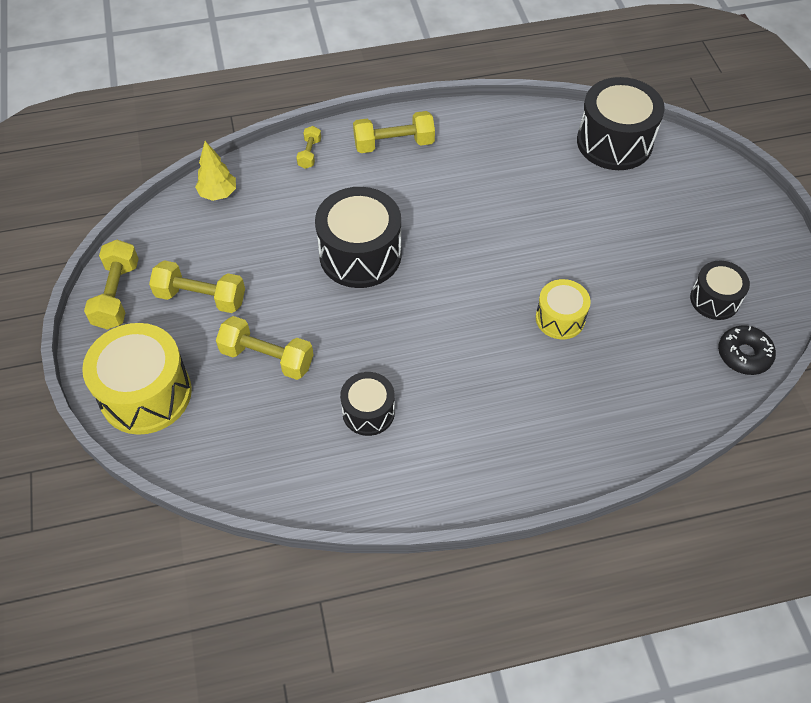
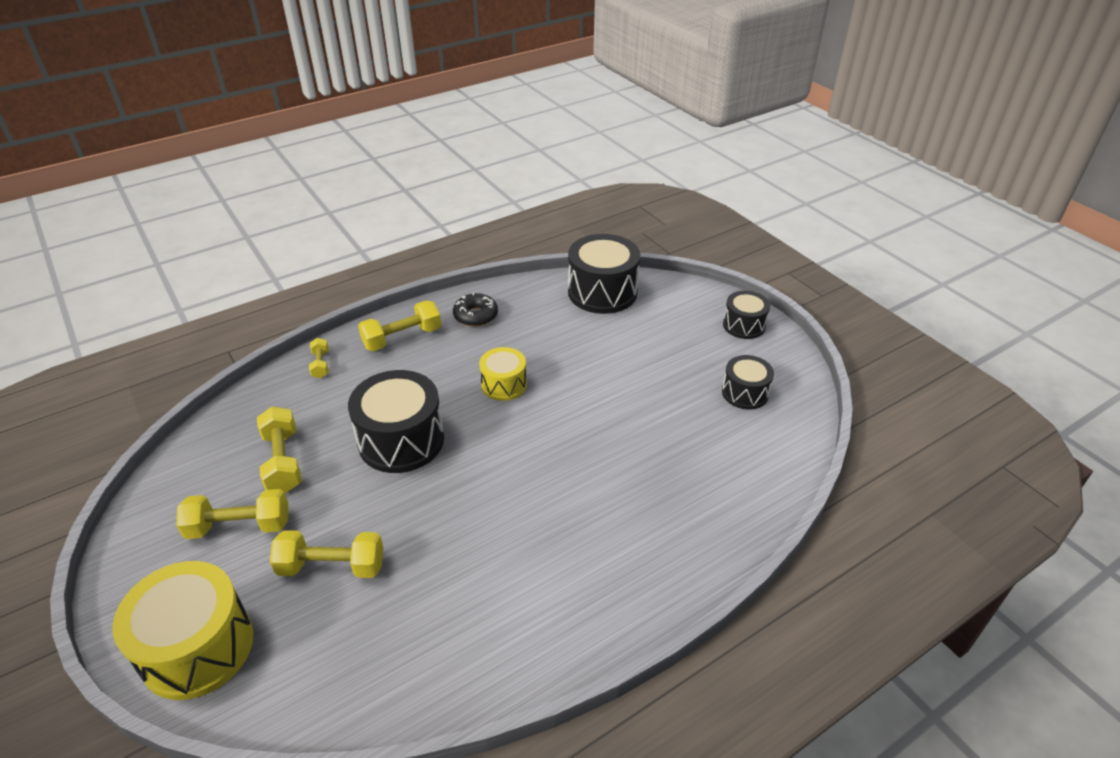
camera: 20 degrees left, 15 degrees down
yellow dumbbell [84,240,139,330] -> yellow dumbbell moved to [257,406,302,493]
yellow tree [195,141,236,201] -> none
black drum [340,372,395,436] -> black drum moved to [723,291,770,339]
yellow drum [536,279,591,339] -> yellow drum moved to [479,347,527,401]
black donut [718,325,776,375] -> black donut moved to [453,293,498,327]

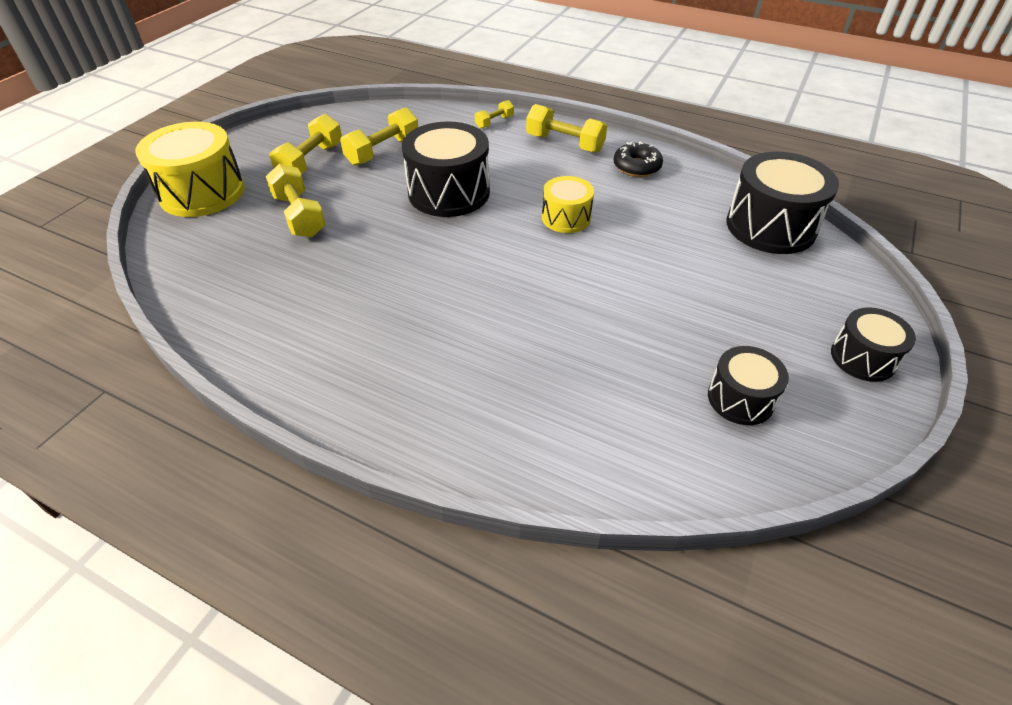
camera: 60 degrees right, 5 degrees up
yellow dumbbell [176,489,288,539] -> yellow dumbbell turned 60 degrees clockwise [270,114,342,174]

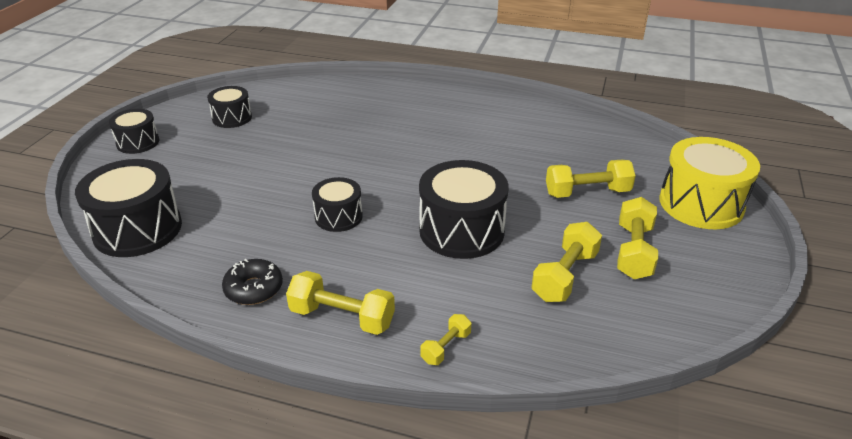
camera: 170 degrees right, 10 degrees down
yellow dumbbell [266,164,326,238] -> yellow dumbbell turned 60 degrees counterclockwise [546,160,636,198]
yellow drum [542,176,594,233] -> black drum [312,177,363,232]

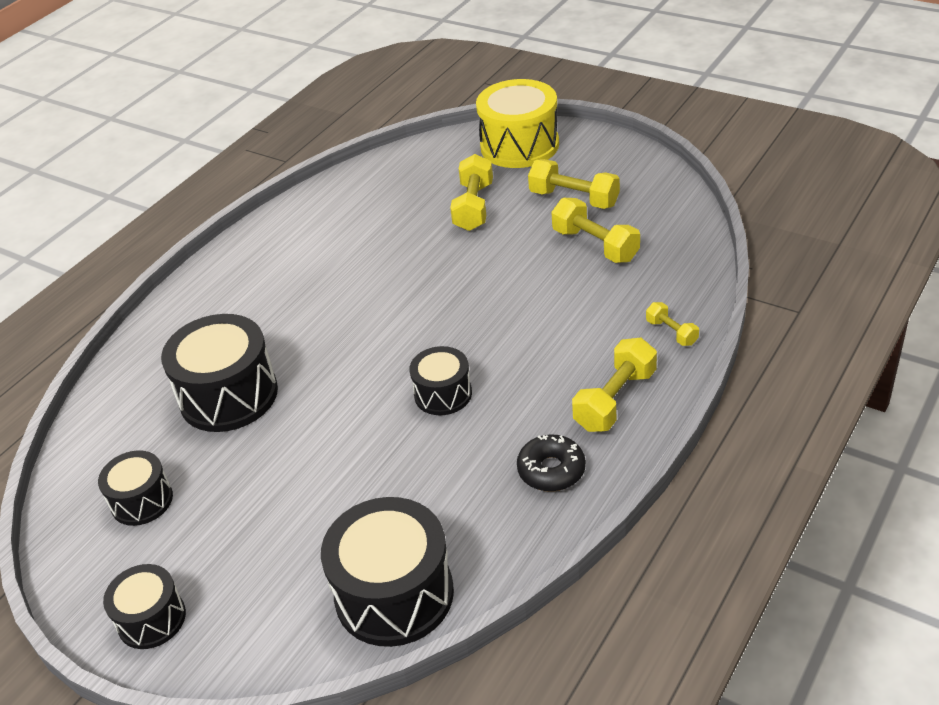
camera: 70 degrees left, 5 degrees up
black drum [419,160,509,259] -> black drum moved to [161,314,278,432]

